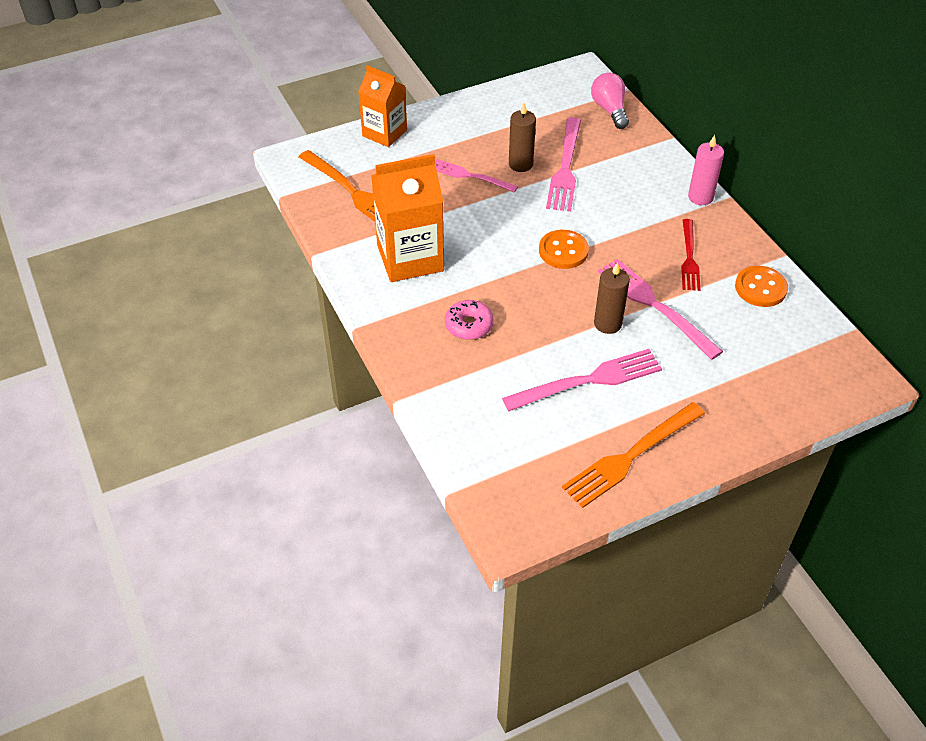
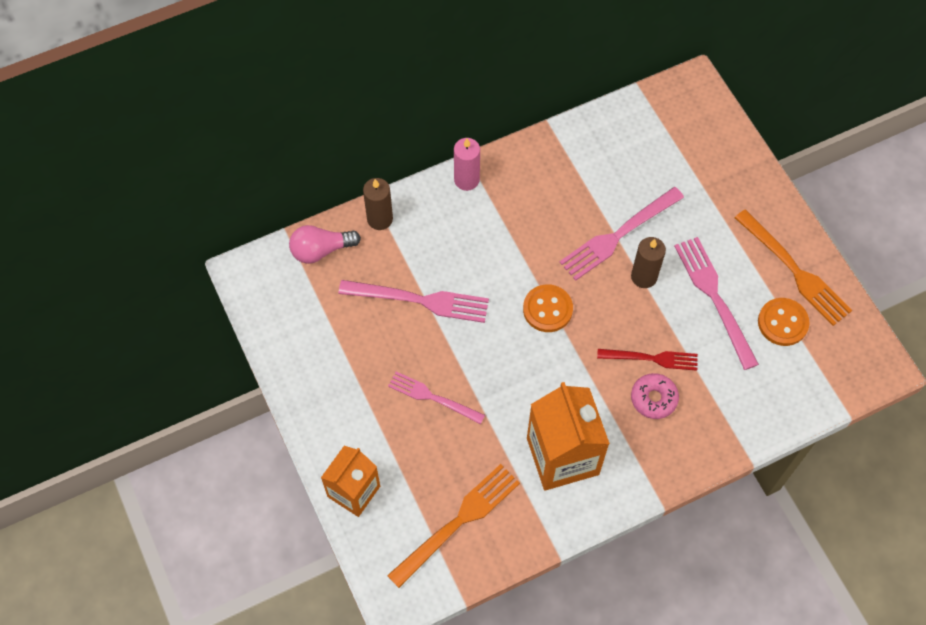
camera: 90 degrees left, 15 degrees up
pink fork [435,159,518,193] -> pink fork turned 90 degrees clockwise [388,372,485,424]
brown candle [509,103,536,172] -> brown candle moved to [363,178,393,230]
red fork [681,219,701,291] -> red fork moved to [597,349,698,371]
orange button [735,266,788,307] -> orange button moved to [758,298,810,346]

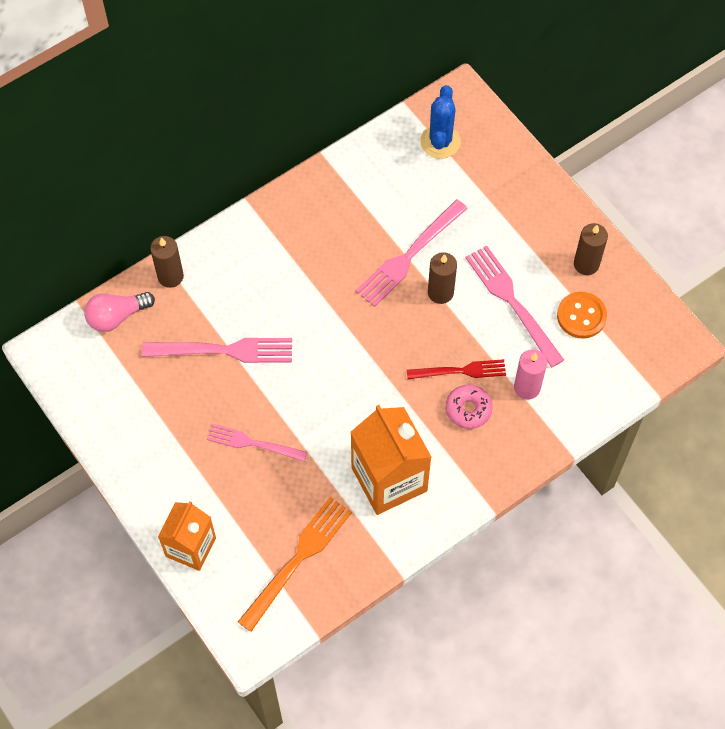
camera: 10 degrees left, 0 degrees up
pink candle [454,138,480,191] -> pink candle moved to [514,349,547,399]
orange button [523,284,573,332] -> none
orange fork [735,209,852,326] -> brown candle [574,223,608,275]
none -> blue cactus [420,85,461,159]

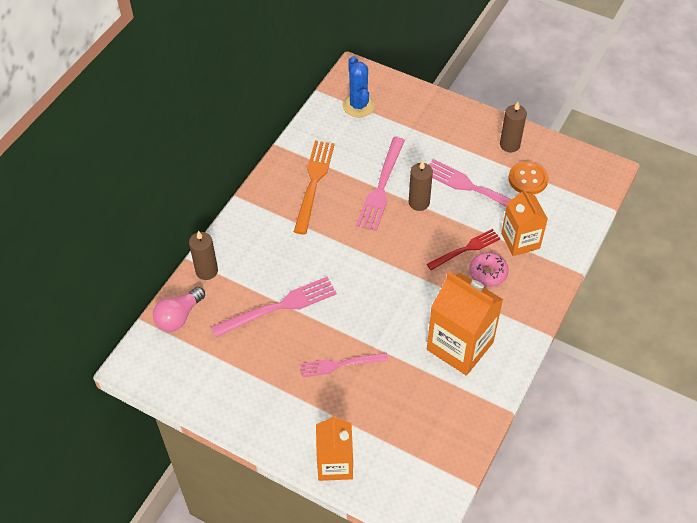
camera: 25 degrees left, 10 degrees down
orange fork [238,497,352,632] -> orange fork moved to [294,141,335,235]
pink candle [514,349,547,399] -> orange carton [501,188,548,256]

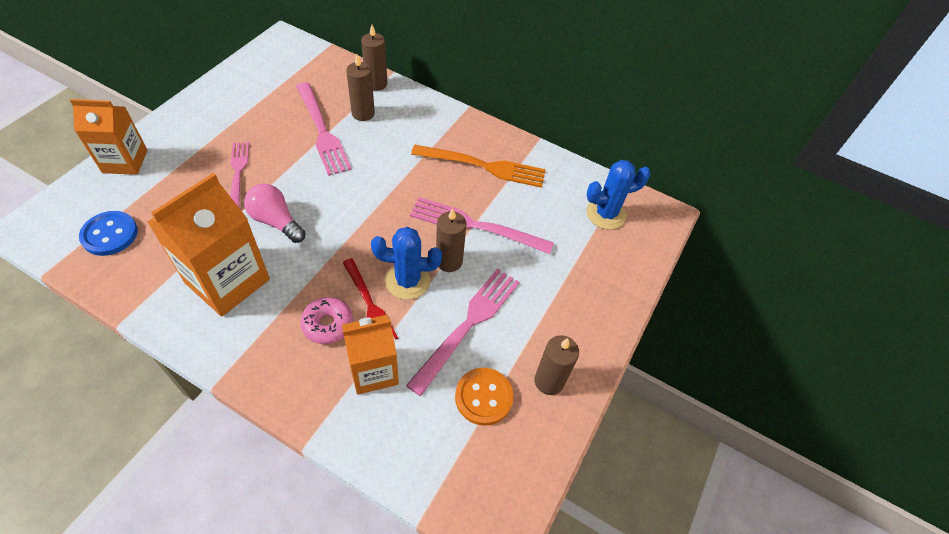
camera: 85 degrees right, 0 degrees up
pink light bulb [153,287,205,332] -> pink light bulb moved to [244,184,306,243]
none -> blue button [79,211,138,256]
none -> brown candle [346,54,375,121]
none -> blue cactus [371,227,442,300]

